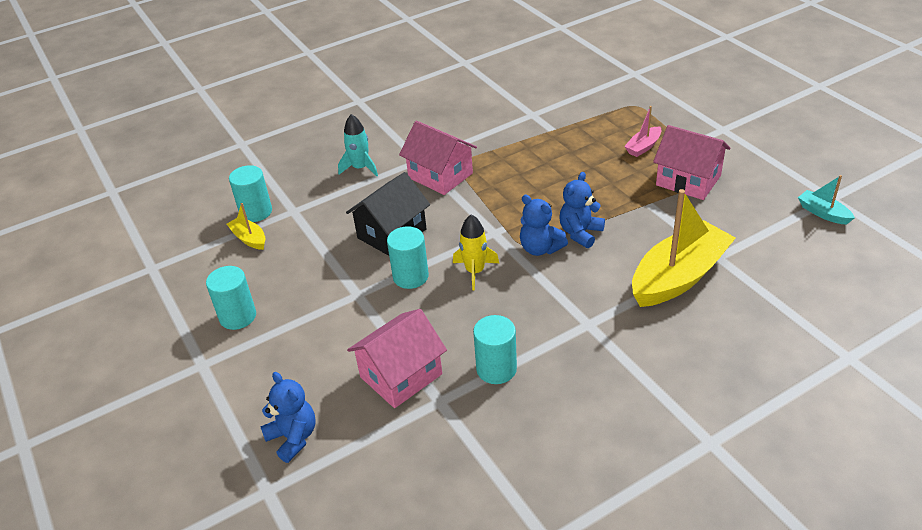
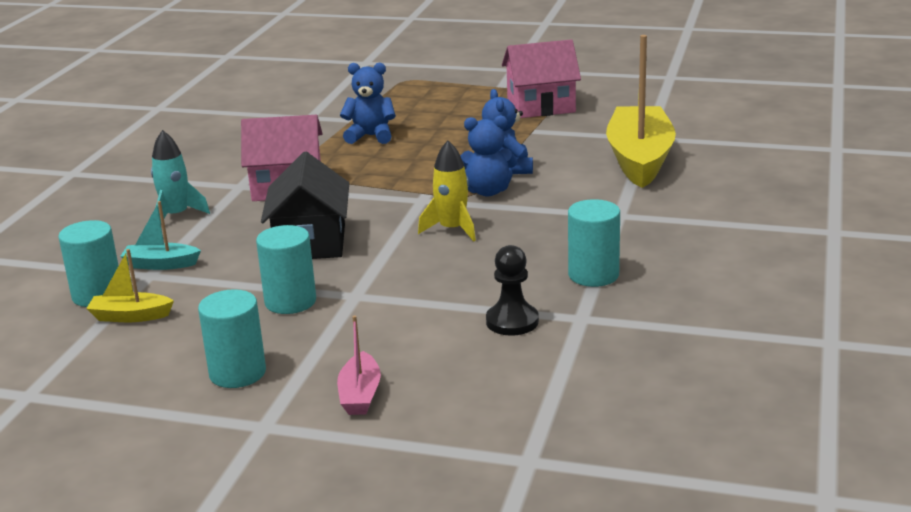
camera: 45 degrees left, 15 degrees down
blue teddy bear [260,372,316,463] -> blue teddy bear moved to [340,63,396,144]
pink house [347,309,447,408] -> black pawn [486,245,539,336]
turquoise cylinder [387,226,429,289] -> turquoise cylinder moved to [256,225,316,314]
pink boat [624,106,662,157] -> pink boat moved to [337,315,381,415]
turquoise boat [798,175,855,225] -> turquoise boat moved to [120,201,201,270]

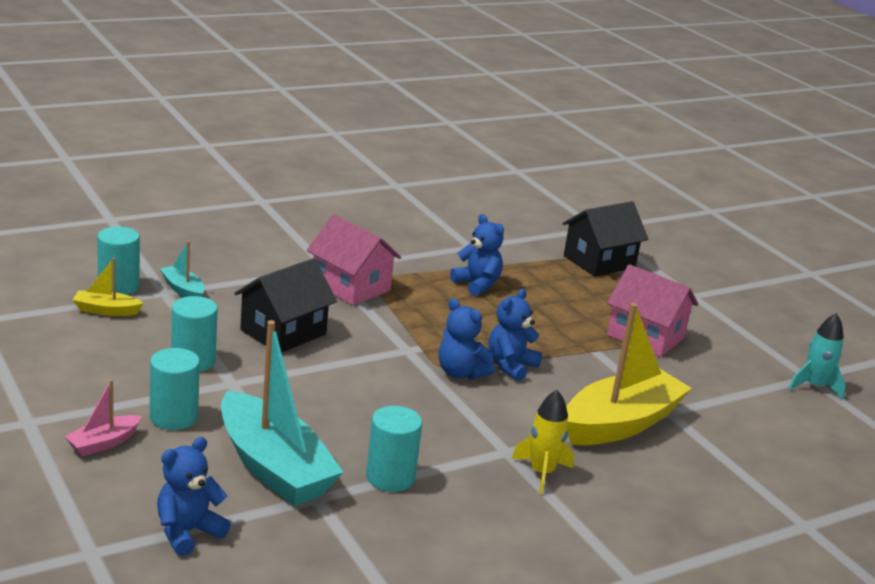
camera: 40 degrees right, 0 degrees up
yellow boat [86,249,174,322] -> yellow boat turned 45 degrees counterclockwise [73,257,143,316]
turquoise rocket [151,130,210,223] -> turquoise rocket moved to [789,313,846,400]
turquoise cylinder [198,289,266,388] -> turquoise cylinder moved to [150,348,200,430]
yellow rocket [418,141,476,242] -> yellow rocket moved to [512,390,574,494]
black pawn [486,245,539,336] -> turquoise boat [221,320,343,506]
none -> blue teddy bear [157,437,231,556]
none -> black house [562,201,648,277]

